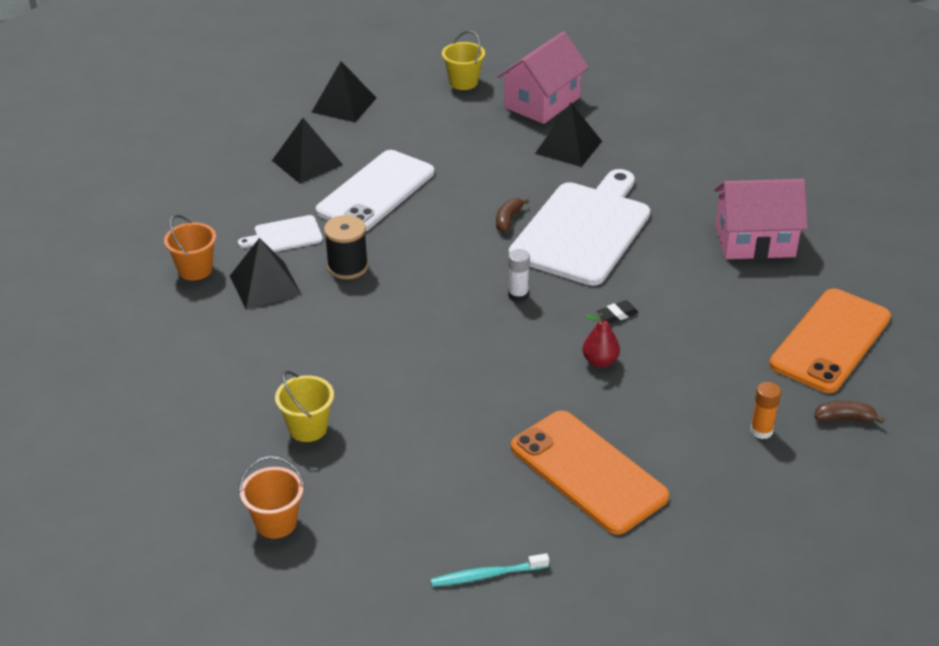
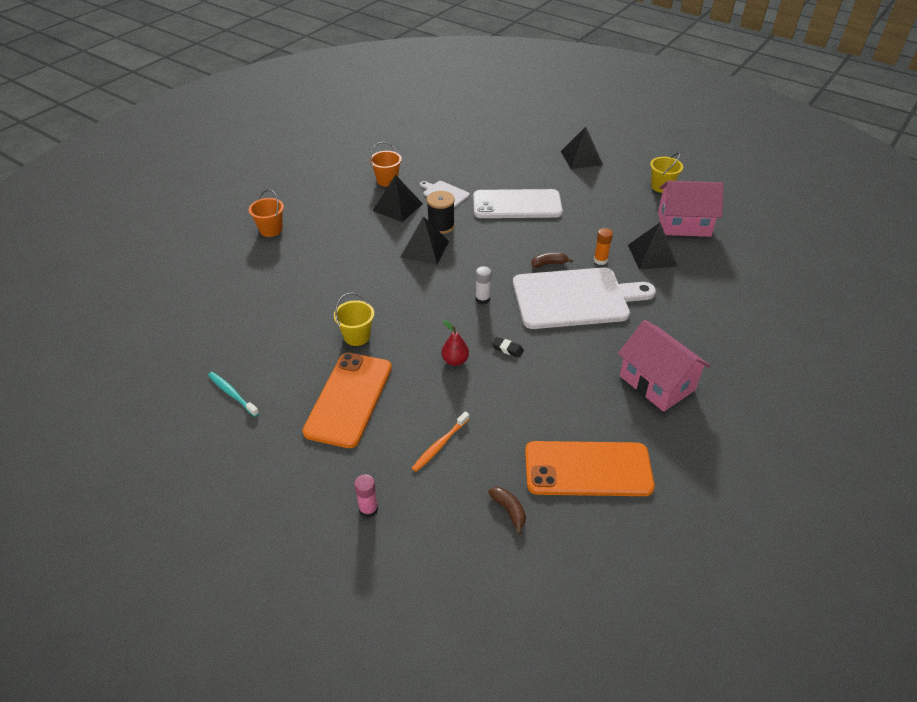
camera: 55 degrees right, 5 degrees up
orange bucket [239,456,305,539] -> orange bucket moved to [249,190,284,237]
black pyramid [272,118,343,184] -> black pyramid moved to [400,216,449,265]
yellow bucket [275,371,334,442] -> yellow bucket moved to [334,293,374,346]
orange glue stick [750,382,781,439] -> orange glue stick moved to [594,228,613,265]
none -> pink glue stick [354,474,378,518]
none -> orange toothbrush [412,411,469,472]

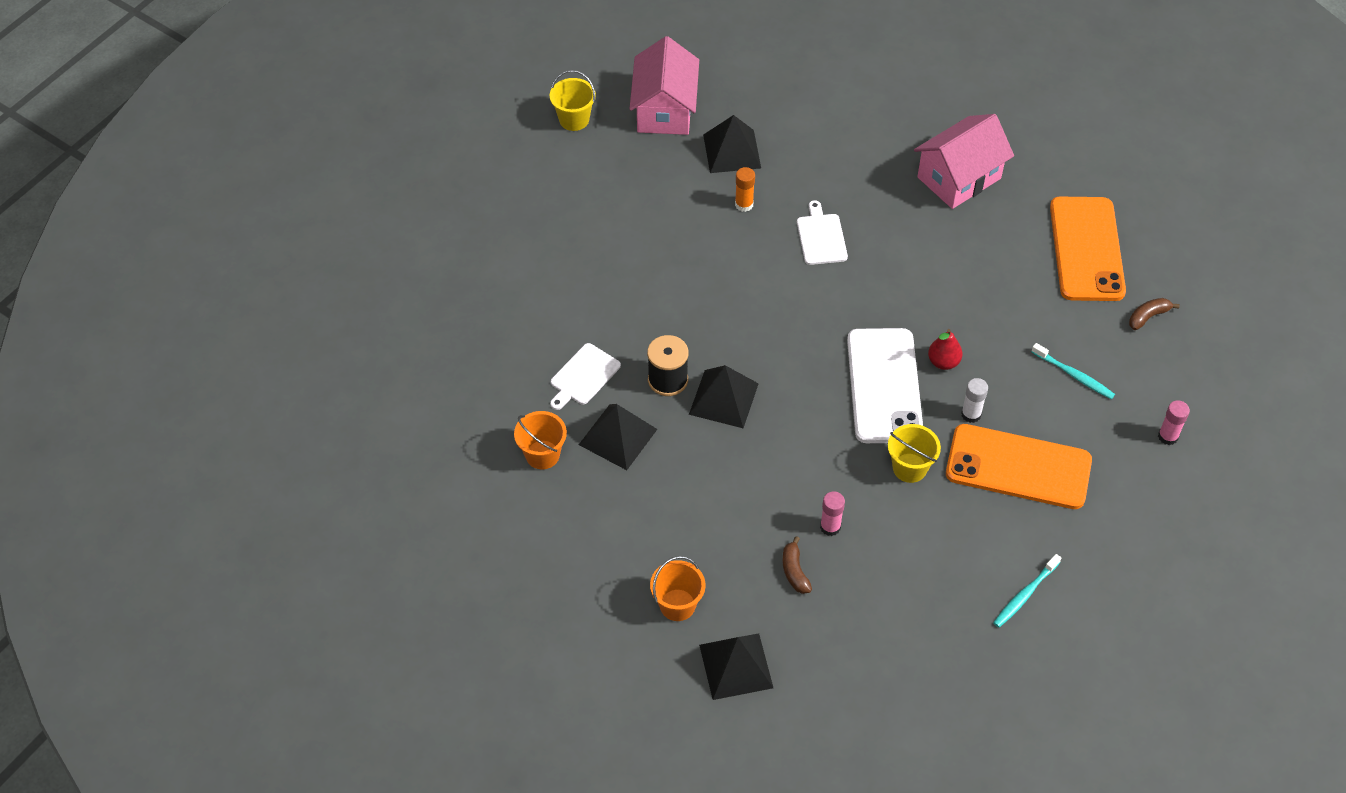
camera: 90 degrees left, 10 degrees up
orange toothbrush [412,411,469,472] -> turquoise toothbrush [1032,343,1115,400]
white phone [473,189,563,218] -> white phone moved to [847,328,923,443]
white glue stick [475,266,492,304] -> white glue stick moved to [961,378,988,423]
black eraser [492,337,524,358] -> none
white cutting board [513,267,656,329] -> white cutting board [797,200,848,265], size x0.44
brown banana [531,253,573,268] -> brown banana moved to [783,536,812,594]
black pyramid [561,127,603,169] -> black pyramid moved to [699,633,773,700]
none -> pink glue stick [820,491,845,536]

